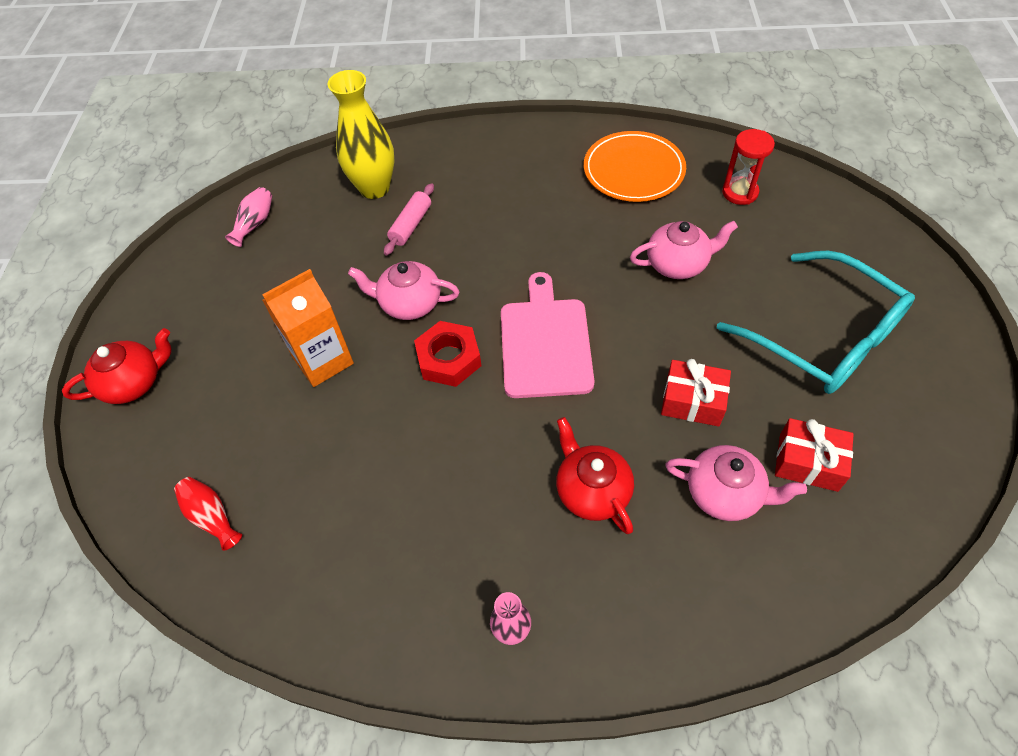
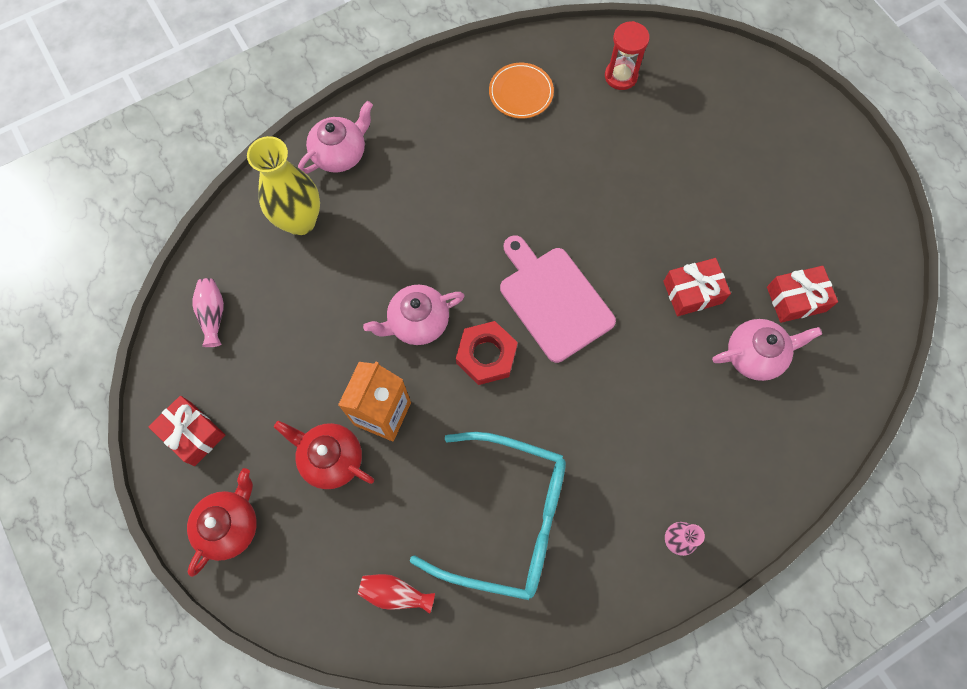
camera: 35 degrees left, 15 degrees up
pink rolling pin [384,183,434,256] -> none
red teapot [556,417,634,534] -> red teapot moved to [274,421,374,489]
orange plate [584,131,686,202] -> orange plate [489,63,554,118], size x0.66
pink teapot [630,221,738,279] -> pink teapot moved to [298,101,373,174]
turquoise glasses [717,251,915,394] -> turquoise glasses moved to [409,432,566,600]
none -> red gift [149,396,225,466]

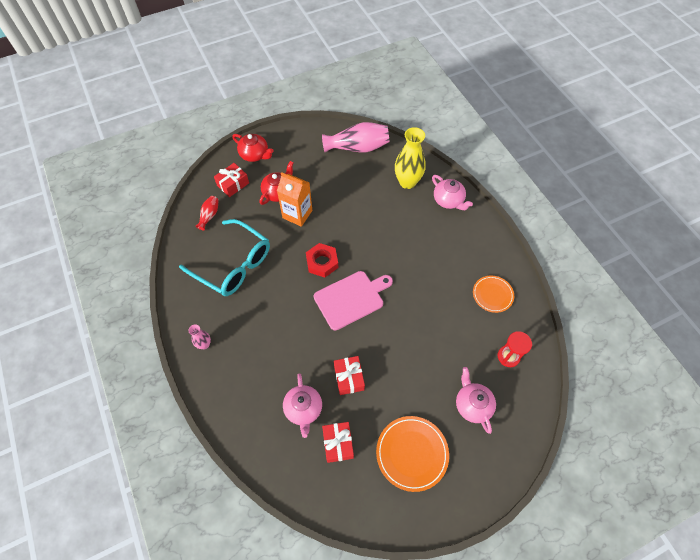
camera: 95 degrees right, 10 degrees down
red gift [149,396,225,466] -> red gift moved to [214,163,249,197]
pink vase [192,278,224,347] -> pink vase [322,122,390,152], size x1.99
pink teapot [363,285,465,345] -> pink teapot moved to [456,367,496,434]
turquoise glasses [409,432,566,600] -> turquoise glasses turned 75 degrees counterclockwise [179,219,270,296]
none -> orange plate [376,416,449,492]

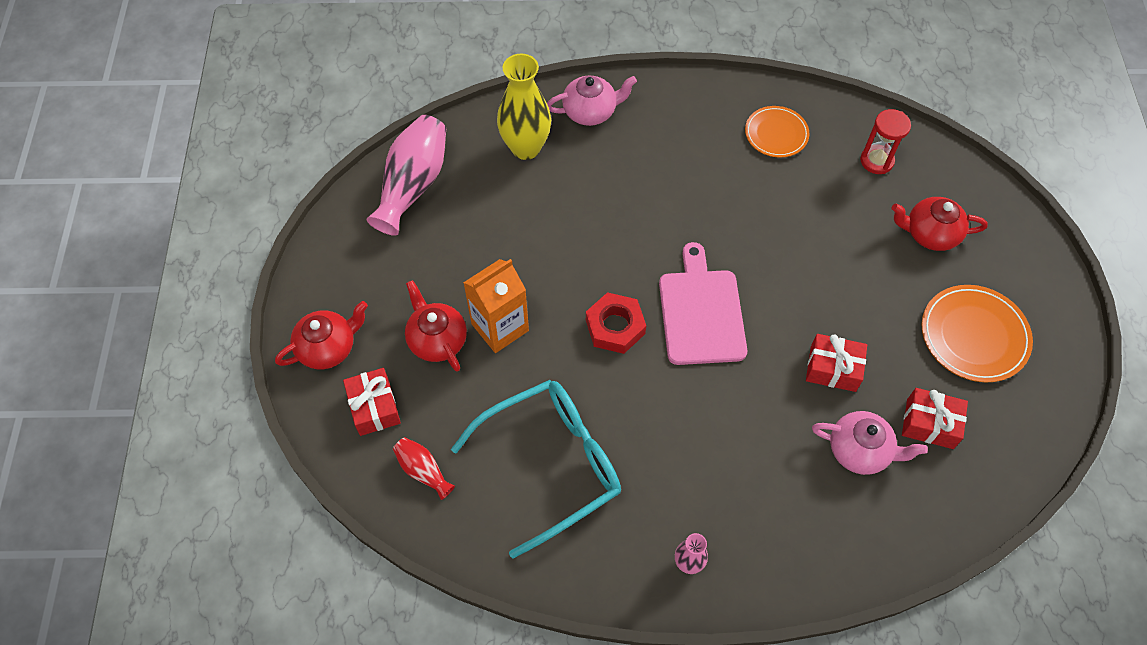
camera: 65 degrees left, 0 degrees up
pink teapot [456,367,496,434] -> red teapot [892,197,988,251]

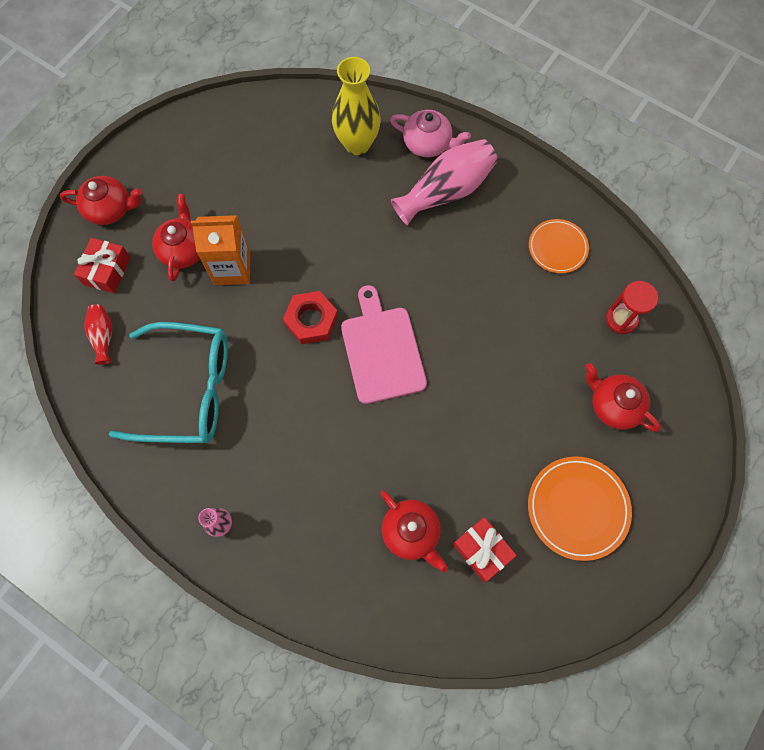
camera: 35 degrees right, 10 degrees up
pink vase [367,115,446,236] -> pink vase moved to [391,139,498,225]
pink cutting board [659,242,747,365] -> pink cutting board turned 45 degrees counterclockwise [341,285,427,404]
red gift [806,334,867,392] -> none
pink teapot [812,411,928,475] -> red teapot [380,491,448,572]

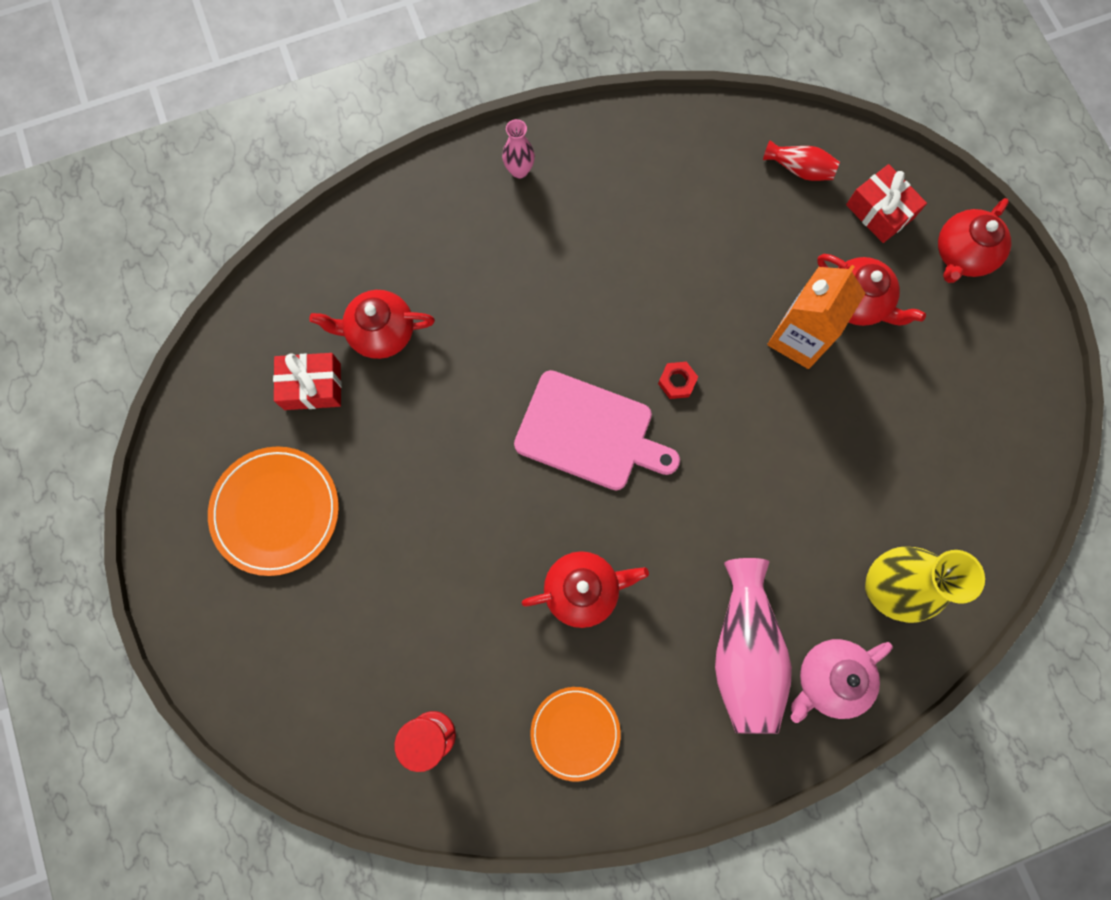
camera: 125 degrees right, 5 degrees up
turquoise glasses [109,322,228,443] -> none
red nut [283,291,338,344] -> red nut [658,362,698,399], size x0.55
red teapot [585,363,661,432] -> red teapot moved to [522,551,649,628]

